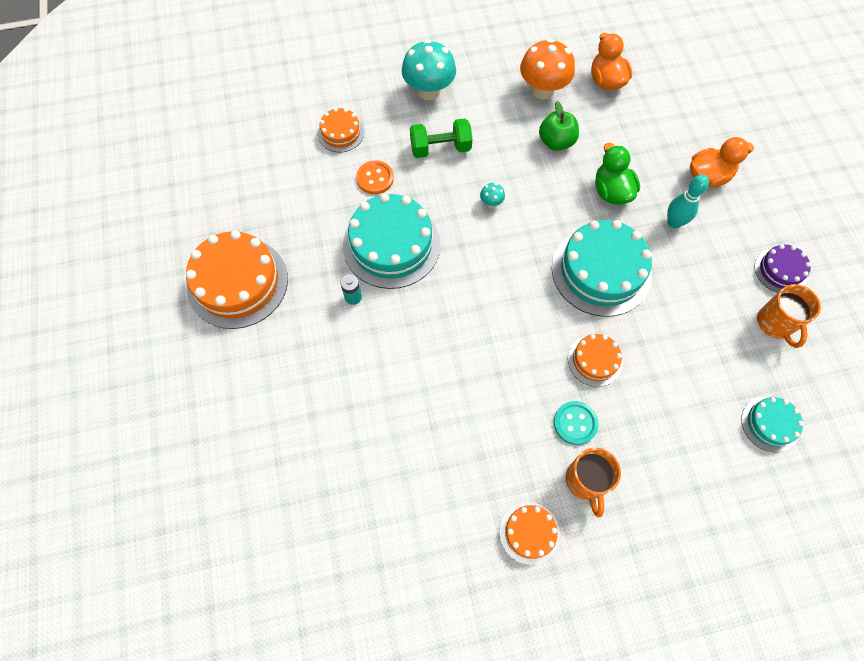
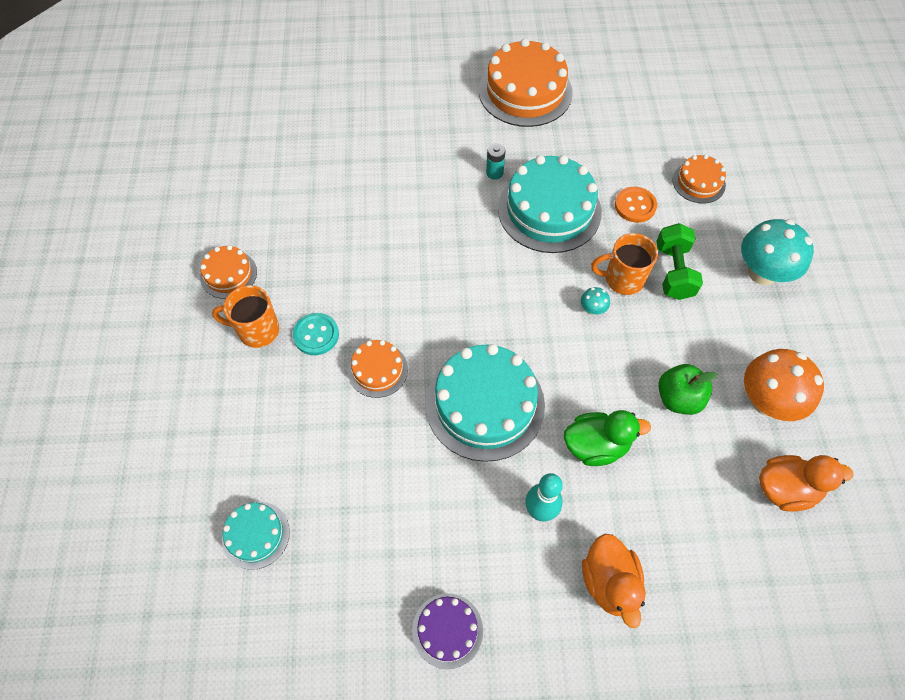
camera: 100 degrees right, 5 degrees down
orange mug [757,284,821,348] -> orange mug moved to [591,233,658,295]

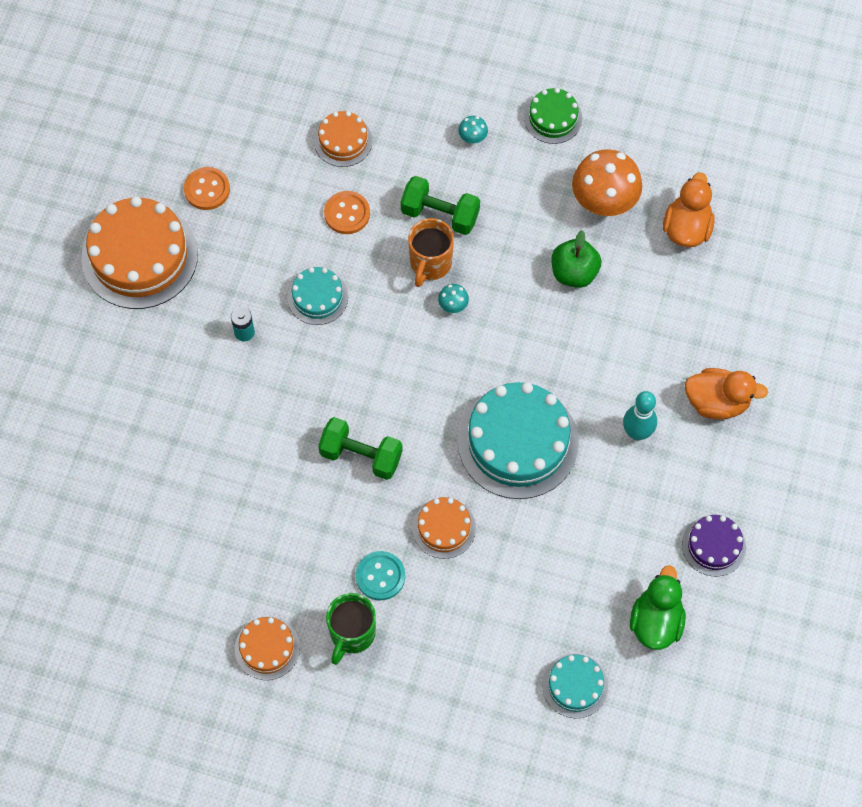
camera: 70 degrees left, 5 degrees up
orange mug [212,285,279,348] -> green mug [326,593,376,665]
turquoise cake [498,155,602,253] -> turquoise cake [288,267,348,325], size x0.52
green duck [564,410,651,466] -> green duck moved to [630,565,686,650]
turquoise mushroom [741,219,814,285] -> turquoise mushroom [458,116,488,144], size x0.43
none -> orange button [184,167,230,210]
none -> green dumbbell [318,417,403,480]
none -> green cake [524,88,582,144]

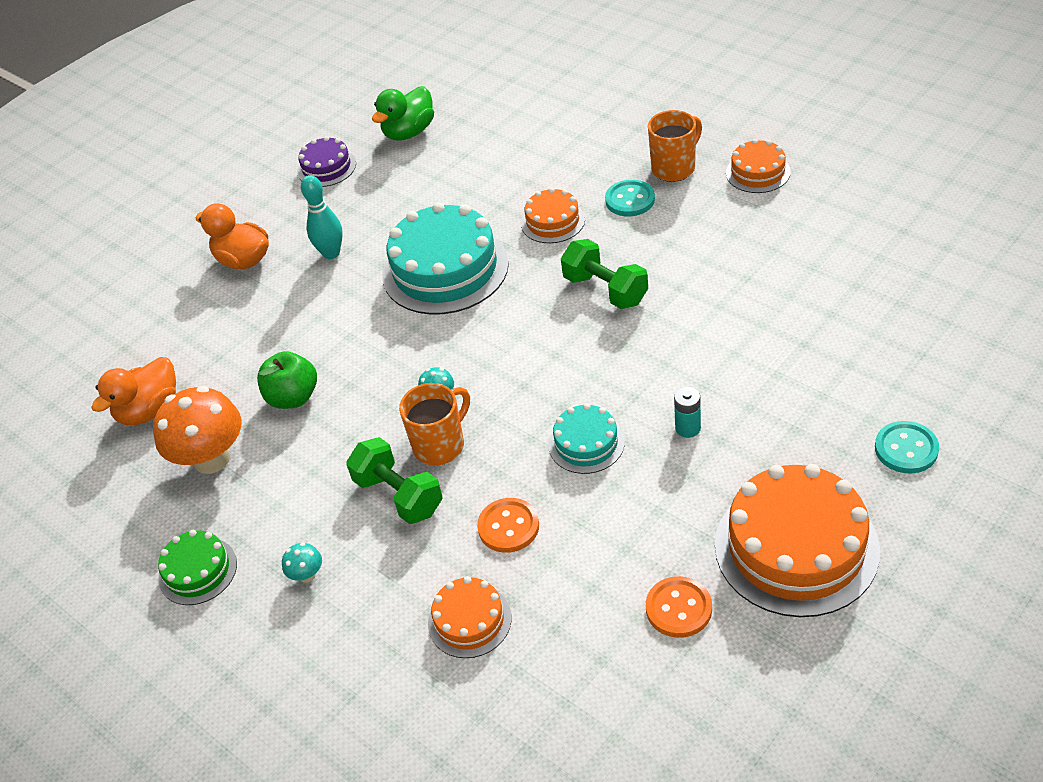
camera: 150 degrees left, 20 degrees down
green mug [326,593,376,665] -> orange mug [648,110,702,182]
turquoise cake [542,654,608,718] -> none
none -> turquoise button [875,421,939,473]

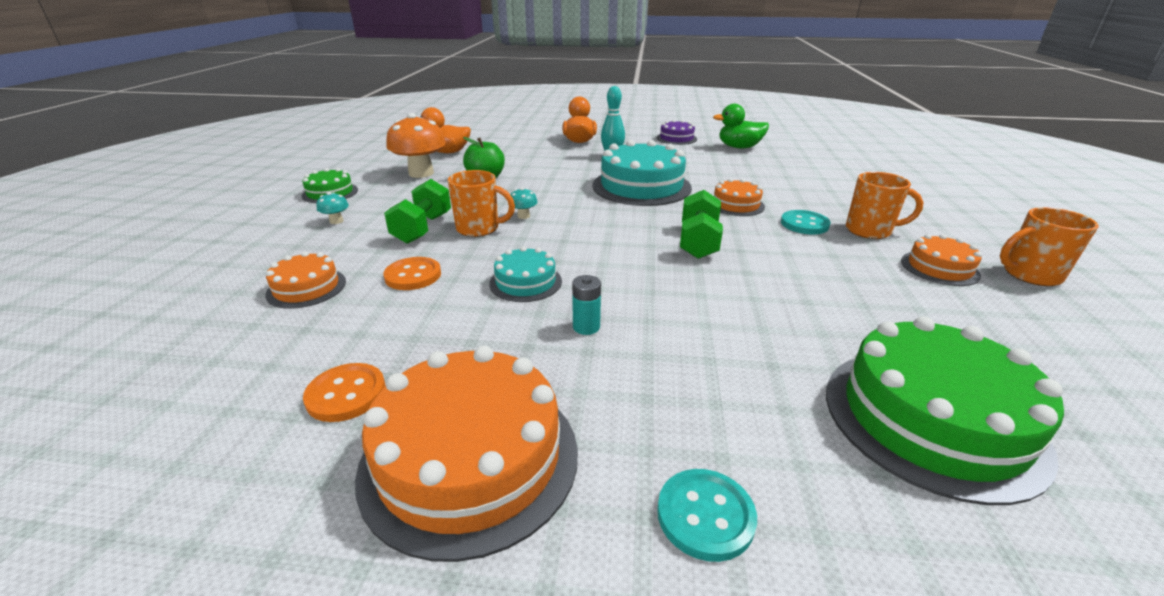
camera: 50 degrees right, 15 degrees down
none -> green cake [826,316,1064,505]
none -> orange mug [1000,207,1099,286]

